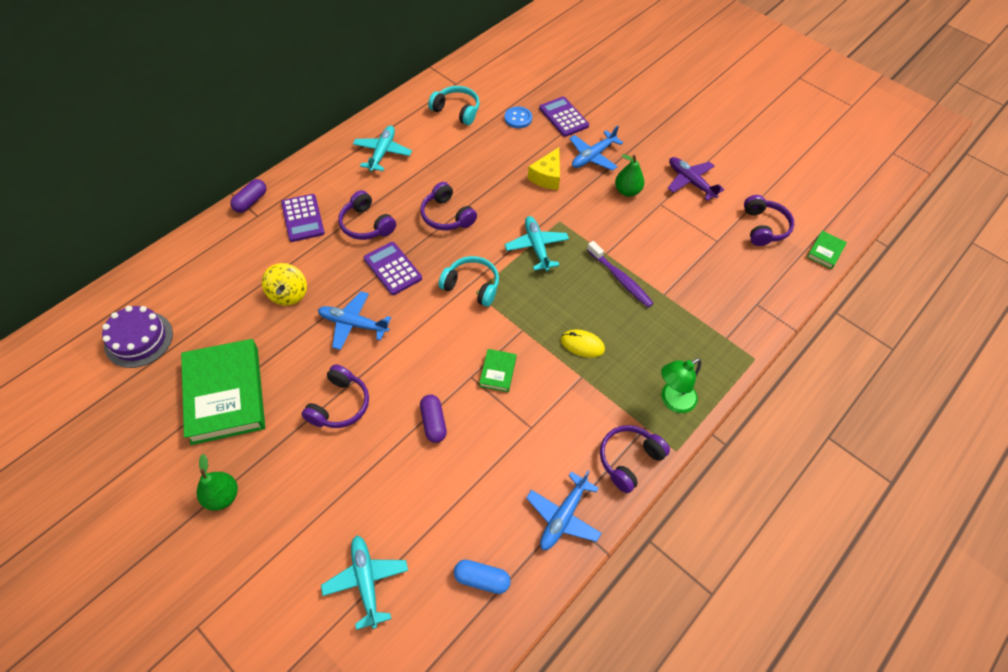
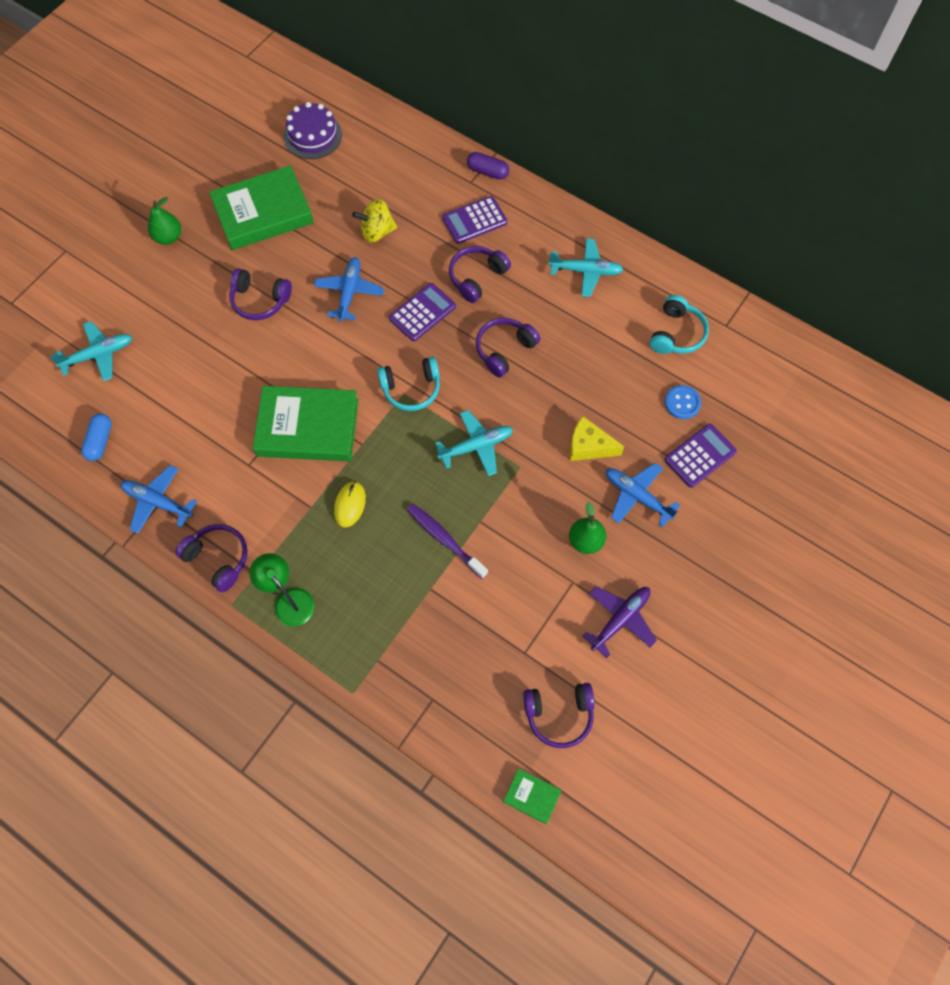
camera: 85 degrees right, 10 degrees up
purple capsule [420,394,447,443] -> none
turquoise headphones [438,256,499,307] -> turquoise headphones turned 60 degrees clockwise [377,356,440,411]
green book [479,349,517,392] -> green book [253,386,358,461], size x2.30
purple toothbrush [587,241,654,308] -> purple toothbrush turned 90 degrees clockwise [407,504,488,579]

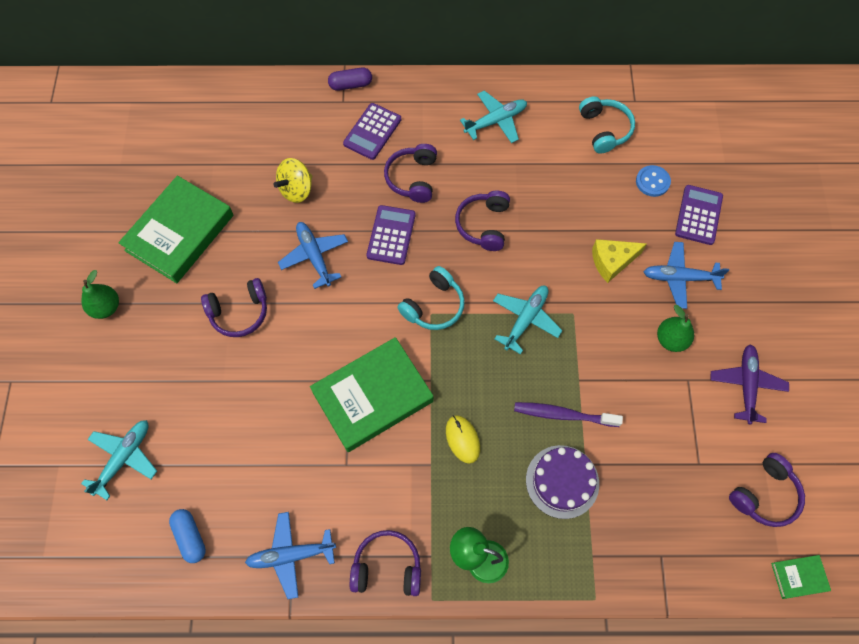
camera: 35 degrees left, 0 degrees up
purple cake [283,102,342,159] -> purple cake moved to [526,445,599,519]

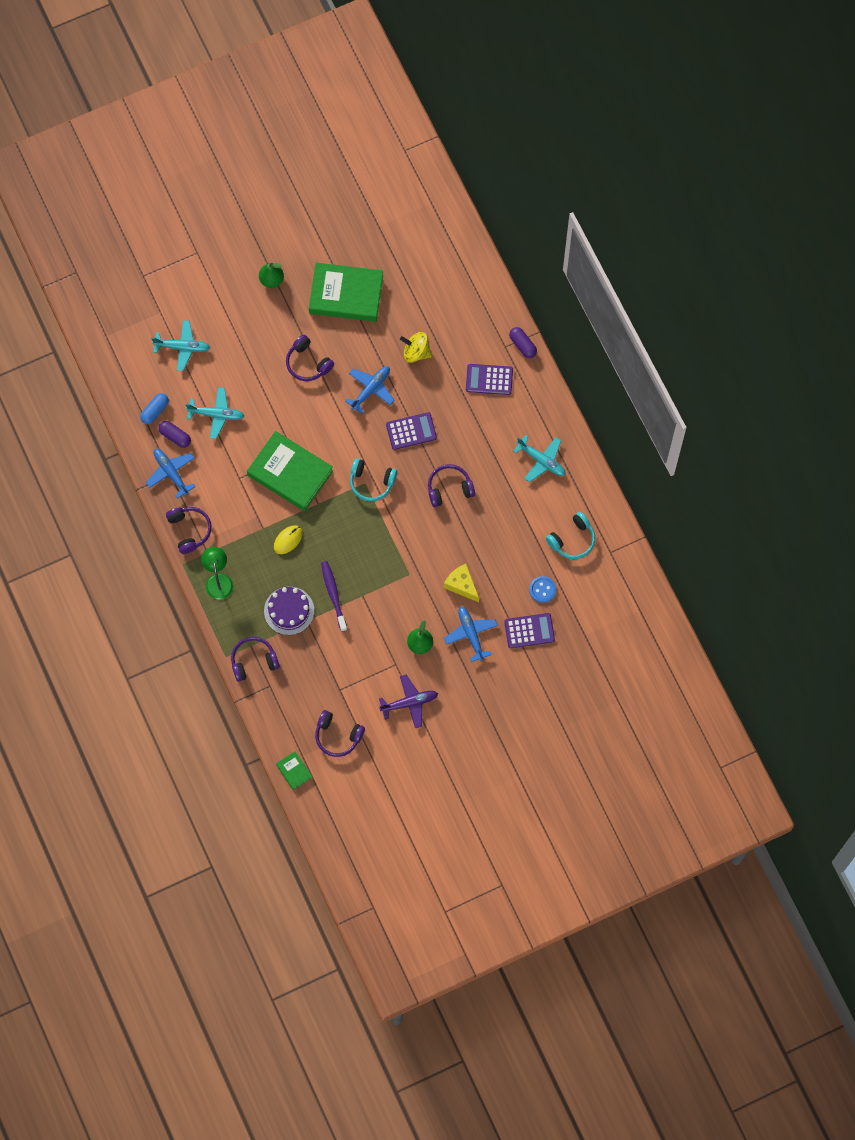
camera: 65 degrees right, 5 degrees up
purple headphones [384,144,437,203] -> purple headphones moved to [231,637,280,682]
turquoise plane [493,286,563,355] -> turquoise plane moved to [186,387,244,439]
none -> purple capsule [159,421,191,448]

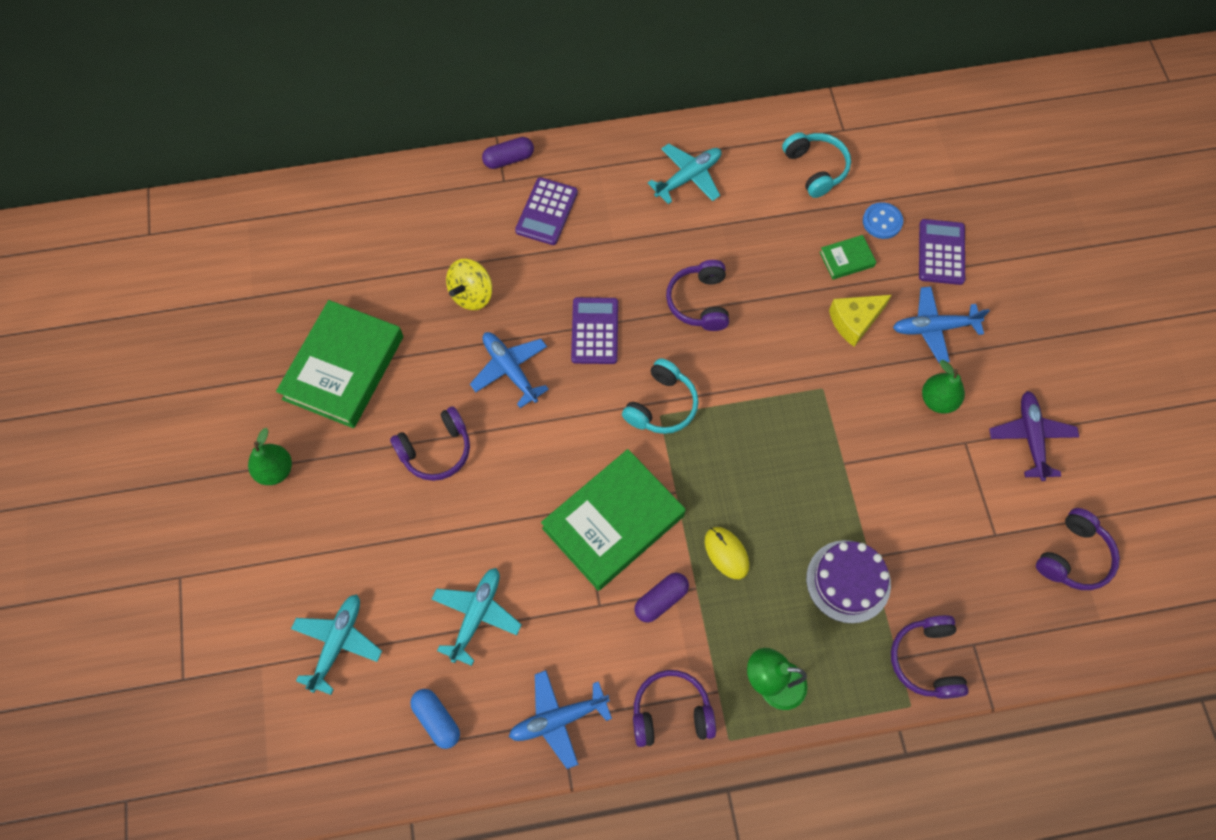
camera: 75 degrees left, 5 degrees down
purple capsule [159,421,191,448] -> purple capsule moved to [634,573,689,623]
green book [276,751,312,790] -> green book moved to [820,235,876,280]
purple toothbrush [321,561,347,632] -> none

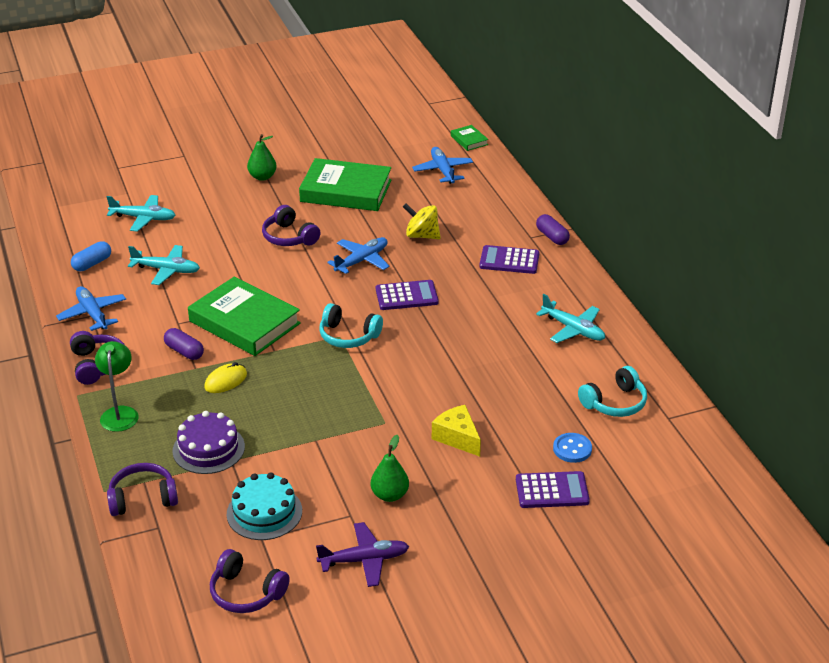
camera: 80 degrees right, 30 degrees down
purple headphones [666,260,729,331] -> none
green book [820,235,876,280] -> green book moved to [451,125,488,151]
blue plane [893,287,990,363] -> blue plane moved to [412,147,473,184]
none -> turquoise cake [227,472,302,540]

